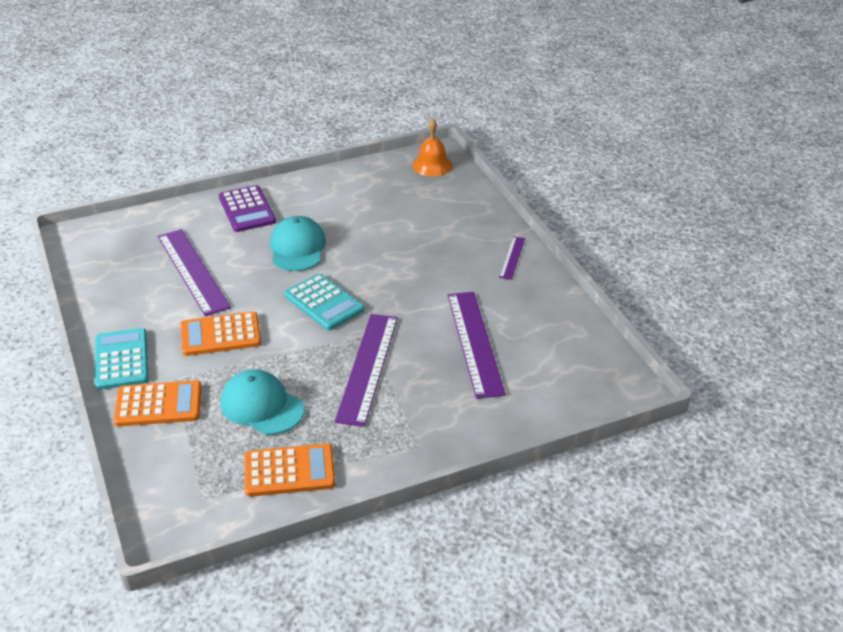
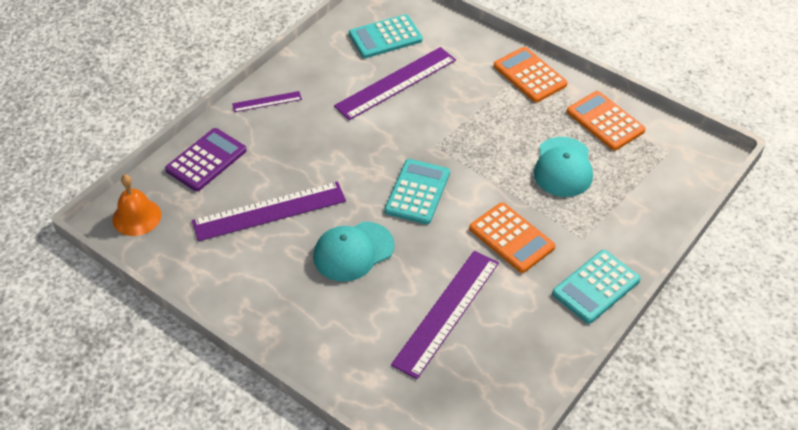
camera: 120 degrees left, 10 degrees up
orange calculator [113,380,202,427] -> orange calculator moved to [494,47,568,102]
purple calculator [219,185,276,232] -> purple calculator moved to [165,128,247,191]
purple ruler [335,314,398,427] -> purple ruler moved to [192,181,346,241]
none -> turquoise calculator [349,14,423,58]

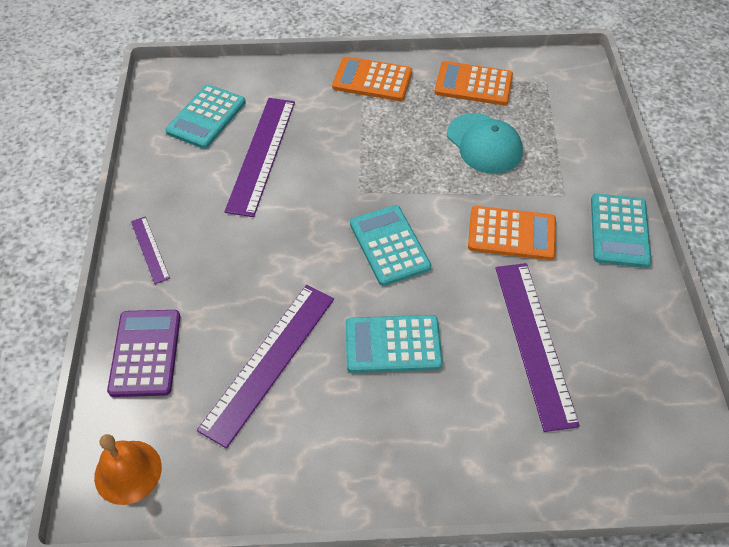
camera: 40 degrees left, 5 degrees up
purple ruler [232,91,302,112] -> purple ruler turned 60 degrees counterclockwise [131,216,170,284]
turquoise cap [313,222,395,282] -> turquoise calculator [346,315,443,373]

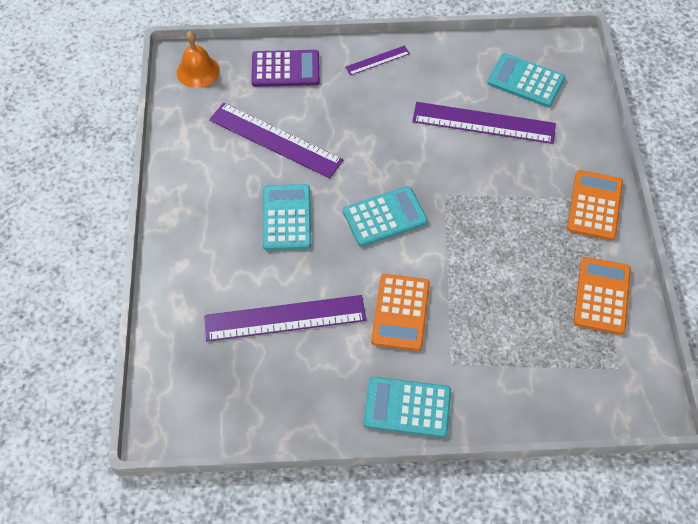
camera: 90 degrees right, 5 degrees up
turquoise cap [447,113,523,174] -> none

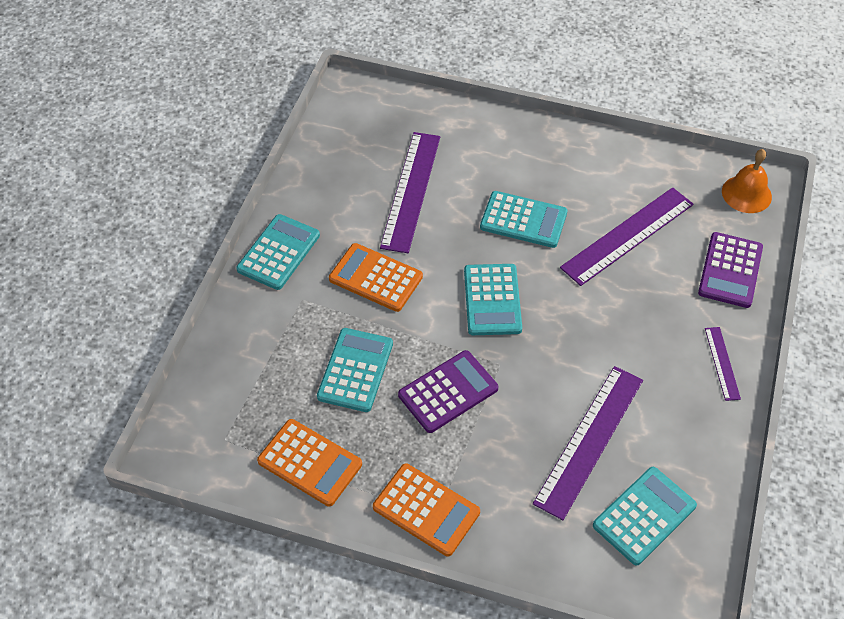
camera: 110 degrees right, 5 degrees down
none -> turquoise calculator [317,328,393,412]
none -> purple calculator [398,350,498,433]

